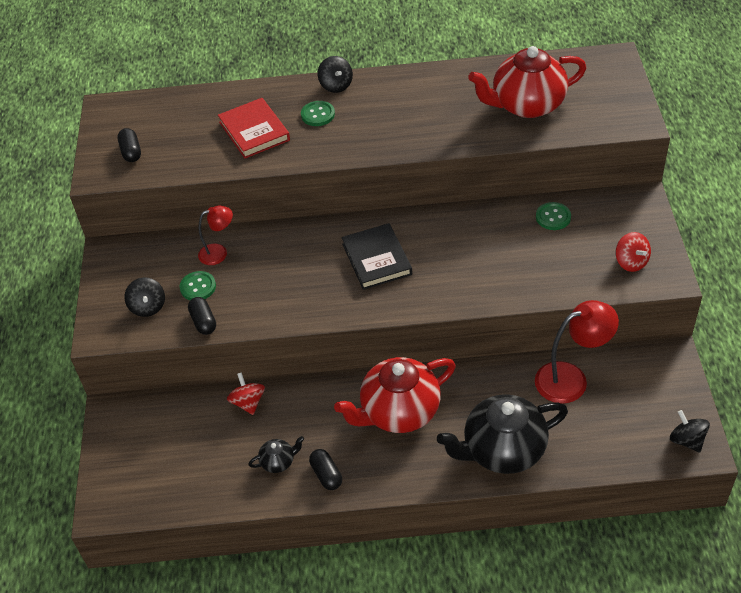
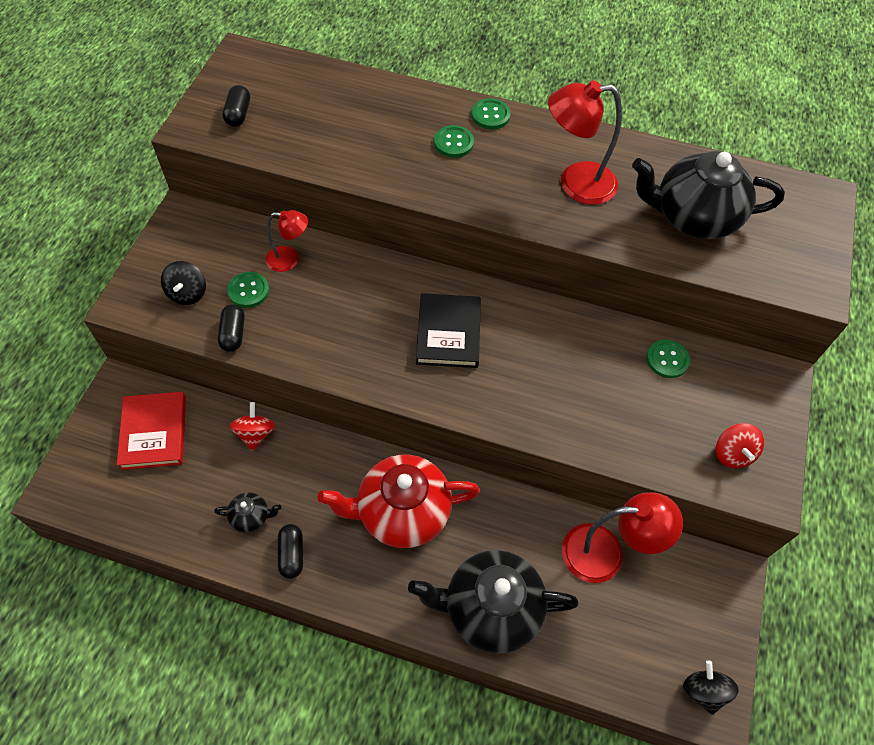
camera: 15 degrees right, 10 degrees up
red book [218,98,290,158] -> red book moved to [117,392,186,470]
black spinning top [318,56,353,93] -> green button [471,98,510,130]
red teapot [468,46,586,118] -> black teapot [632,151,785,239]
none -> red lamp [548,80,622,205]

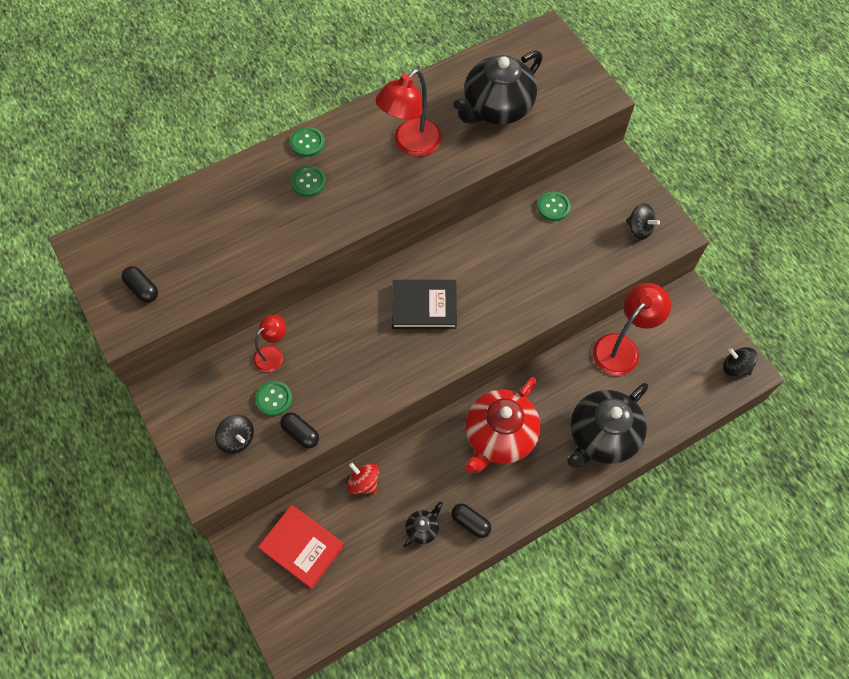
camera: 45 degrees left, 5 degrees up
black book [416,293,481,368] -> black book turned 45 degrees counterclockwise [392,280,457,329]
red spinning top [716,423,764,468] -> black spinning top [626,203,660,240]

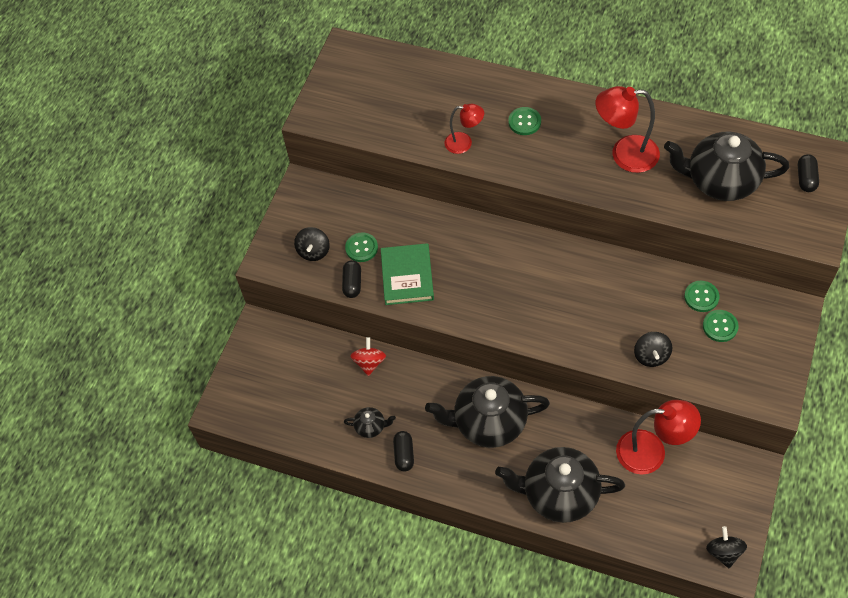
camera: 55 degrees right, 5 degrees down
black capsule [121,266,158,303] -> black capsule moved to [798,154,819,192]
red lamp [253,315,286,372] -> red lamp moved to [444,104,484,154]
red book [258,505,344,589] -> none
green button [290,127,325,157] -> green button moved to [703,310,739,342]
black book [392,280,457,329] -> none
red teapot [465,377,541,473] -> black teapot [425,376,550,448]
black spinning top [626,203,660,240] -> black spinning top moved to [634,332,672,367]
none -> green book [381,243,434,305]

